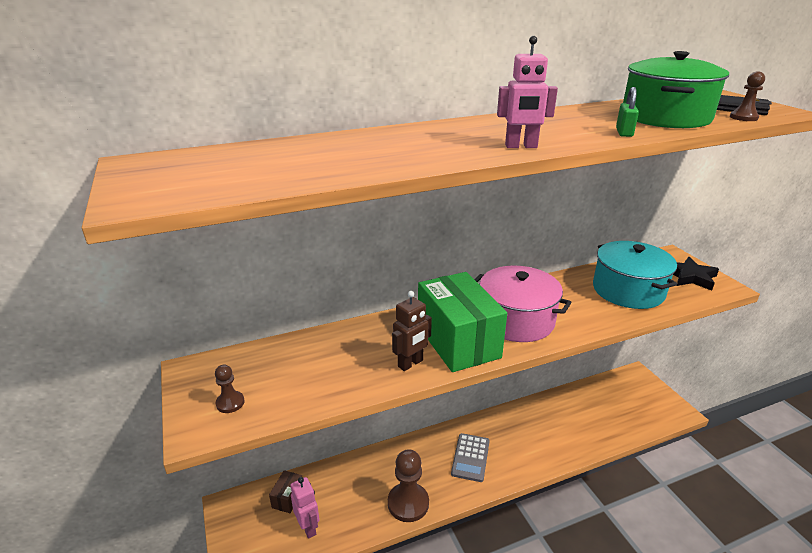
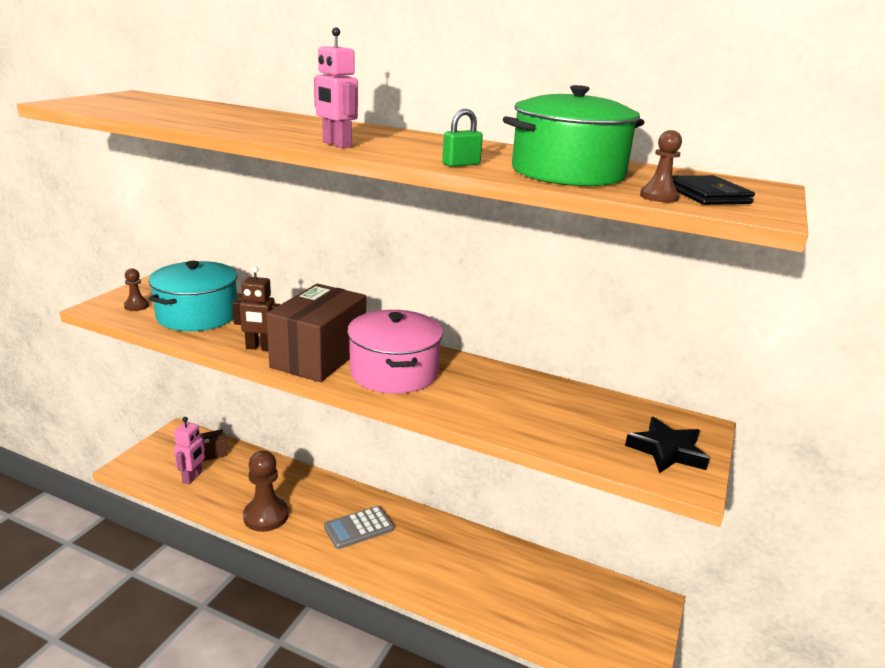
camera: 45 degrees right, 5 degrees down
green box [418,272,507,372] -> brown box [266,284,366,382]
turquoise pot [593,241,677,309] -> turquoise pot moved to [148,261,237,331]

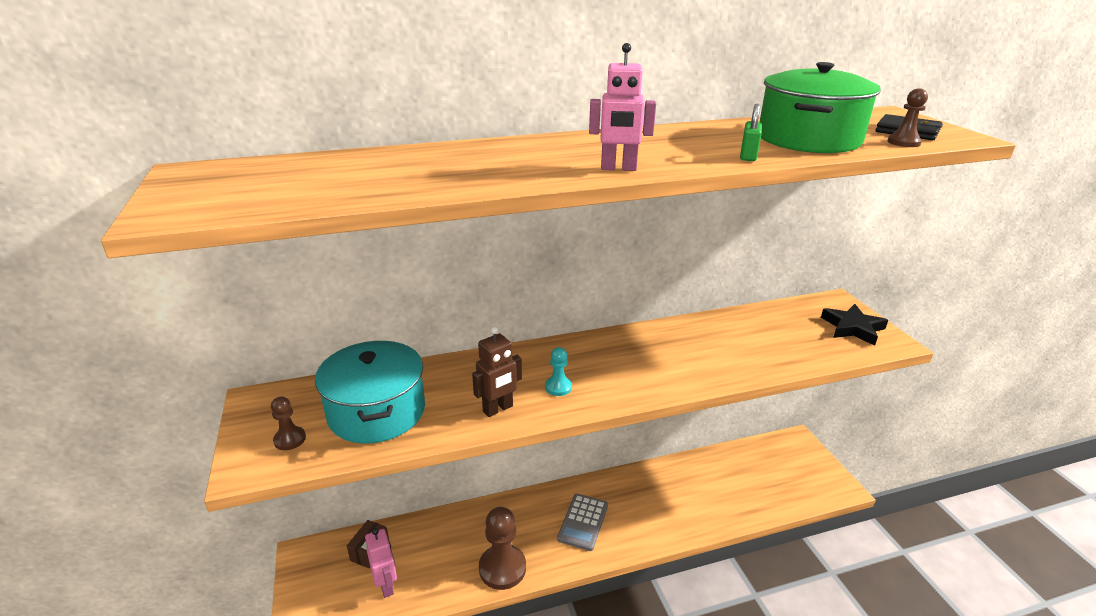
camera: 40 degrees left, 5 degrees up
brown box [266,284,366,382] -> turquoise pawn [545,347,572,396]
pink pot [347,310,443,394] -> none

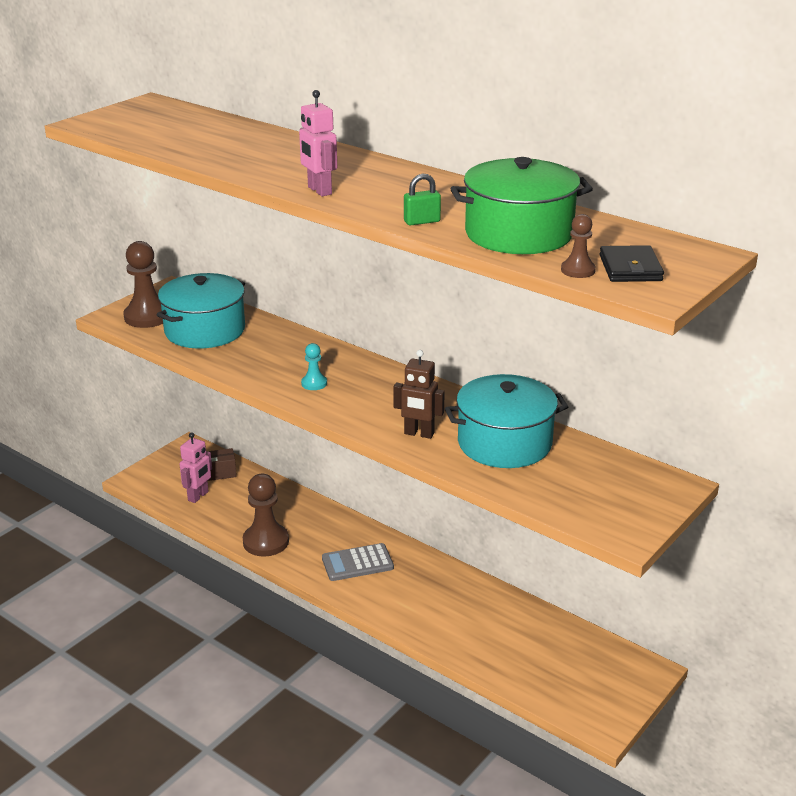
camera: 55 degrees right, 0 degrees up
brown pawn [271,396,306,450] -> brown pawn [123,241,163,328], size x1.99
brown robot [472,326,522,417] -> brown robot moved to [394,350,445,439]
black star [821,304,888,346] -> none
none -> turquoise pot [445,374,568,468]

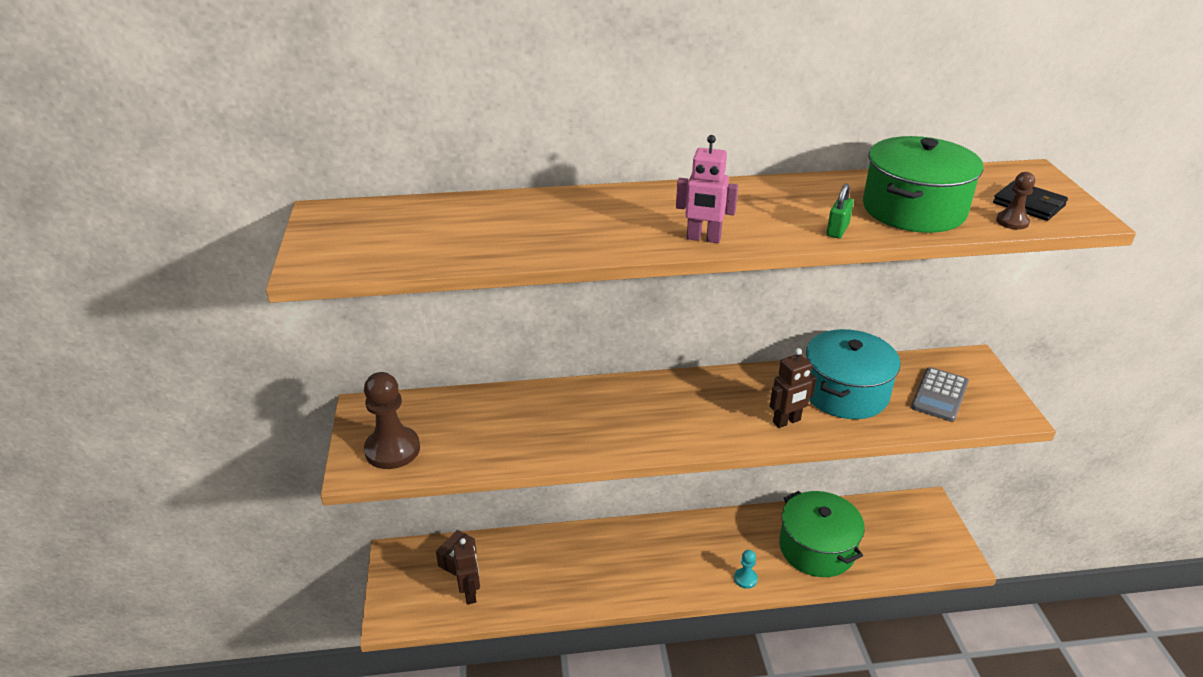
camera: 45 degrees left, 5 degrees up
turquoise pot [157,273,245,349] -> none
pink robot [180,432,212,503] -> brown robot [453,538,480,605]
brown pawn [243,474,289,556] -> none
turquoise pawn [301,343,327,390] -> turquoise pawn moved to [734,550,758,589]
grey calculator [322,543,394,581] -> grey calculator moved to [911,367,969,422]
none -> green pot [779,491,865,577]

